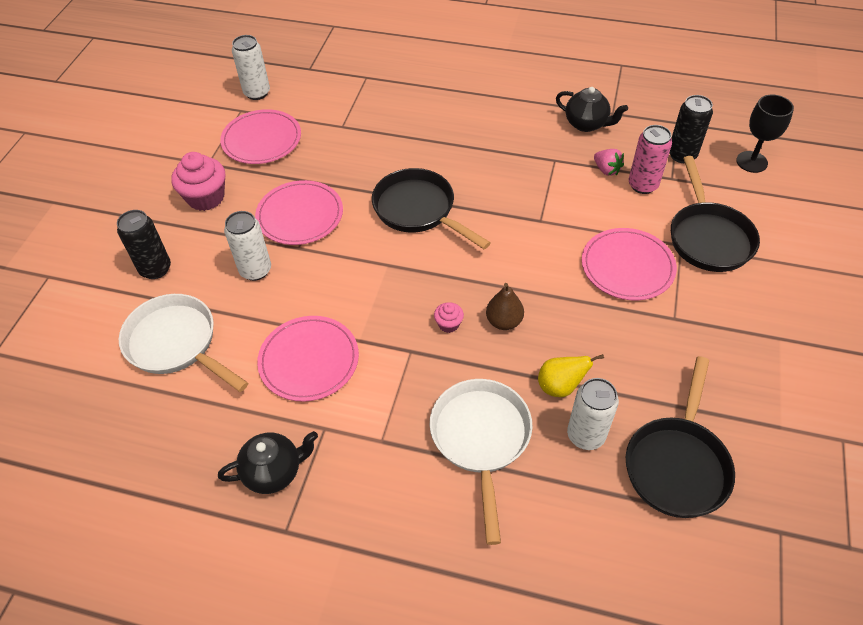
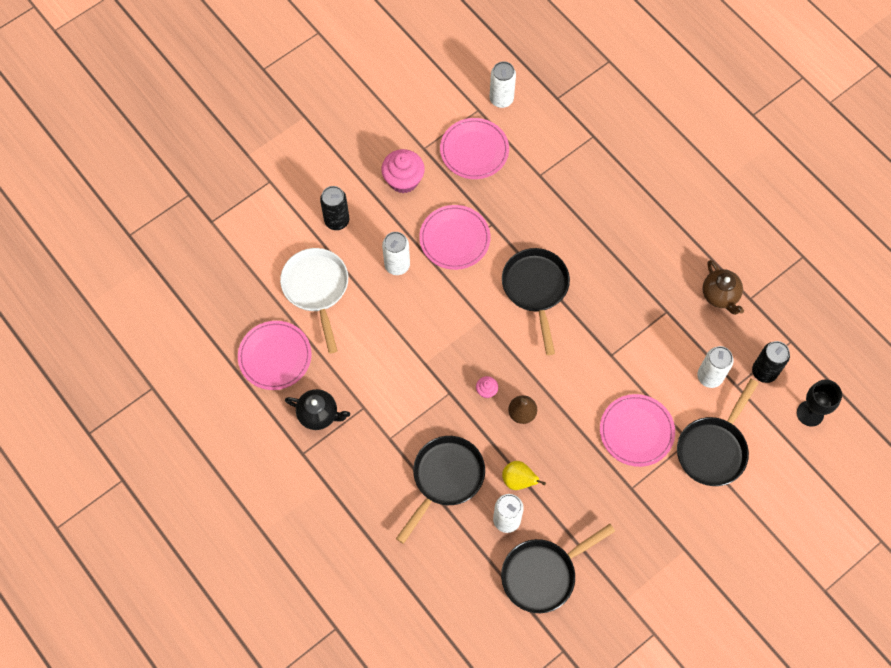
camera: 35 degrees right, 15 degrees up
pink plate [257,316,359,402] -> pink plate moved to [238,321,312,390]
white pan [430,379,532,545] -> black pan [396,436,485,544]
black teapot [556,87,628,132] -> brown teapot [703,260,744,315]
pink strawberry [594,149,624,176] -> none
pink can [628,125,672,194] -> white can [697,346,733,388]

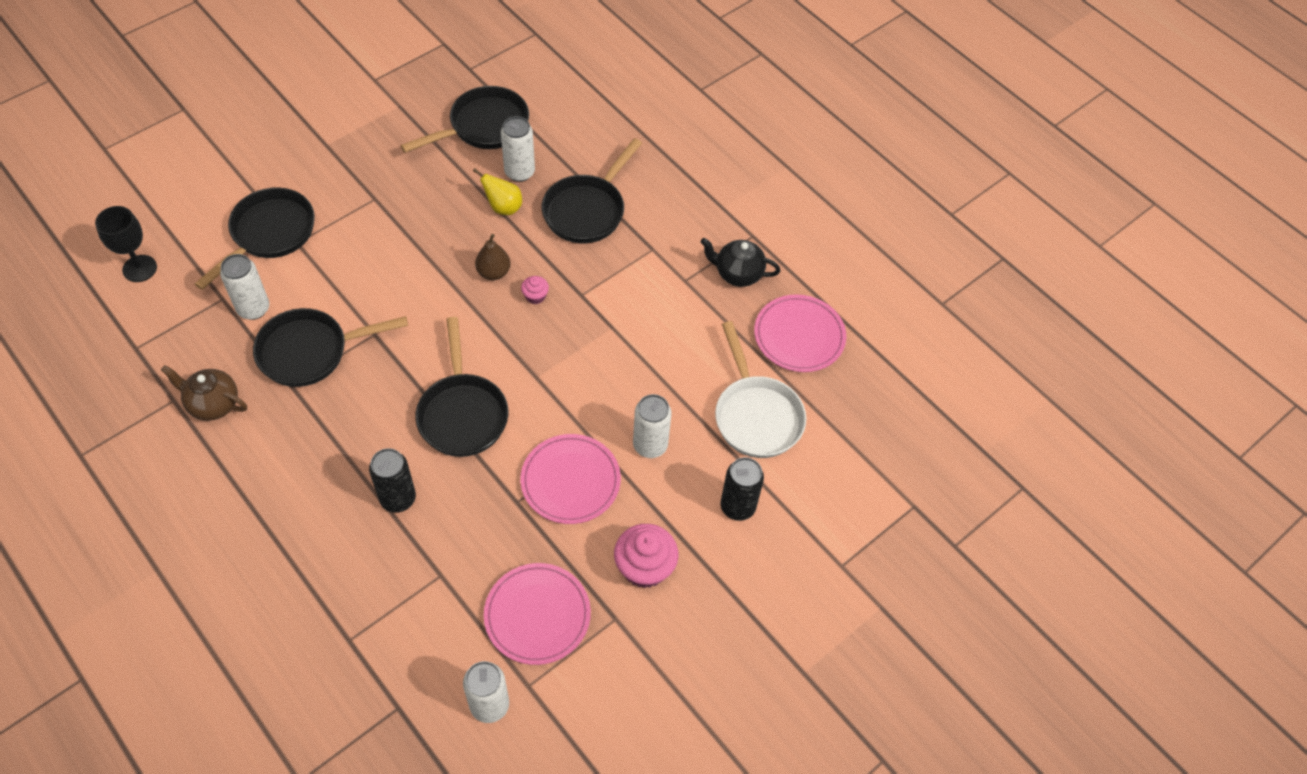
camera: 175 degrees right, 10 degrees down
pink plate [600,394,675,467] -> none
brown teapot [703,260,744,315] -> brown teapot turned 45 degrees counterclockwise [161,365,247,421]
black can [752,341,790,383] -> black can moved to [369,448,416,513]
none -> black pan [253,308,408,387]

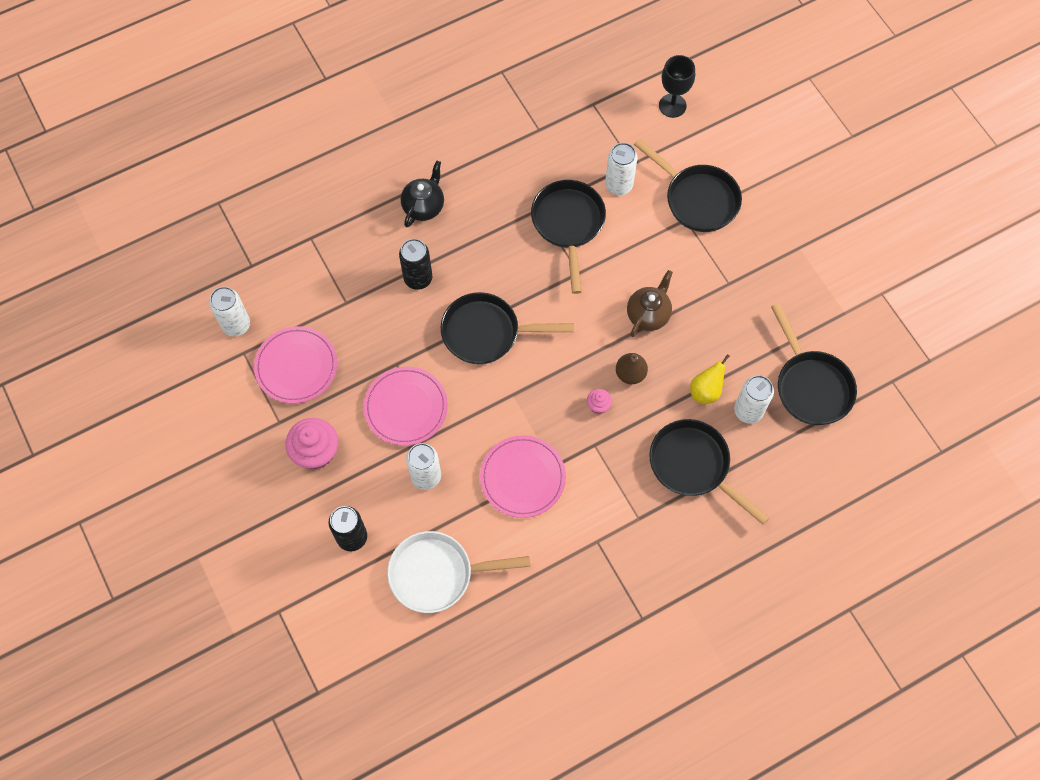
camera: 105 degrees right, 10 degrees up
brown teapot [161,365,247,421] -> brown teapot moved to [627,270,673,337]
black teapot [700,238,780,287] -> black teapot moved to [401,161,444,227]
pink plate [754,294,846,372] -> pink plate moved to [480,435,566,518]

